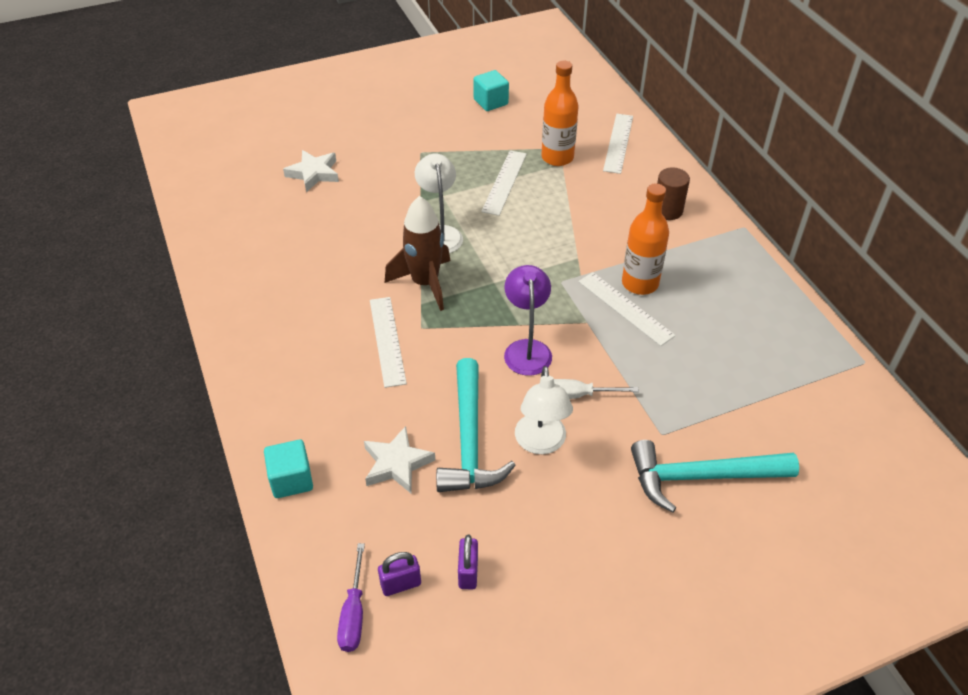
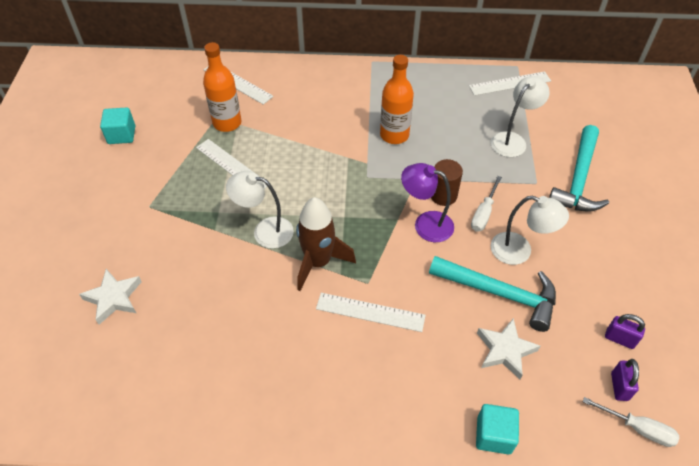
camera: 65 degrees left, 5 degrees up
purple screwdriver [337,543,365,652] -> white screwdriver [583,397,679,447]
white ruler [578,272,676,346] -> white ruler moved to [469,71,551,96]
brown cylinder [657,167,690,220] -> brown cylinder moved to [431,159,463,206]
none -> white lamp [490,76,550,157]

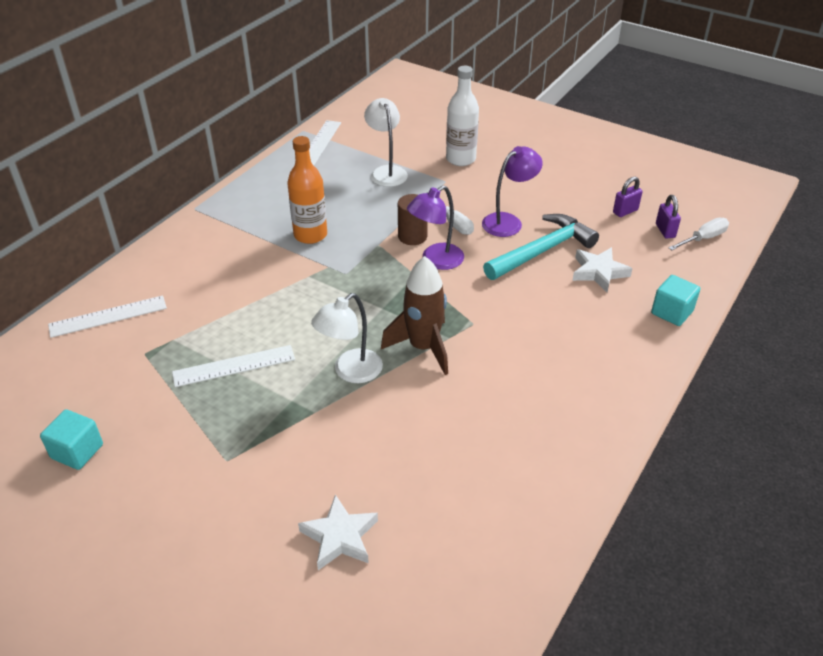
camera: 60 degrees left, 10 degrees down
orange bottle [203,42,242,132] -> none
white ruler [316,293,426,332] -> none
white lamp [491,196,569,265] -> purple lamp [482,146,543,237]
turquoise hammer [549,125,609,212] -> white bottle [446,66,479,166]
purple padlock [611,359,639,401] -> purple padlock turned 45 degrees clockwise [656,195,681,239]

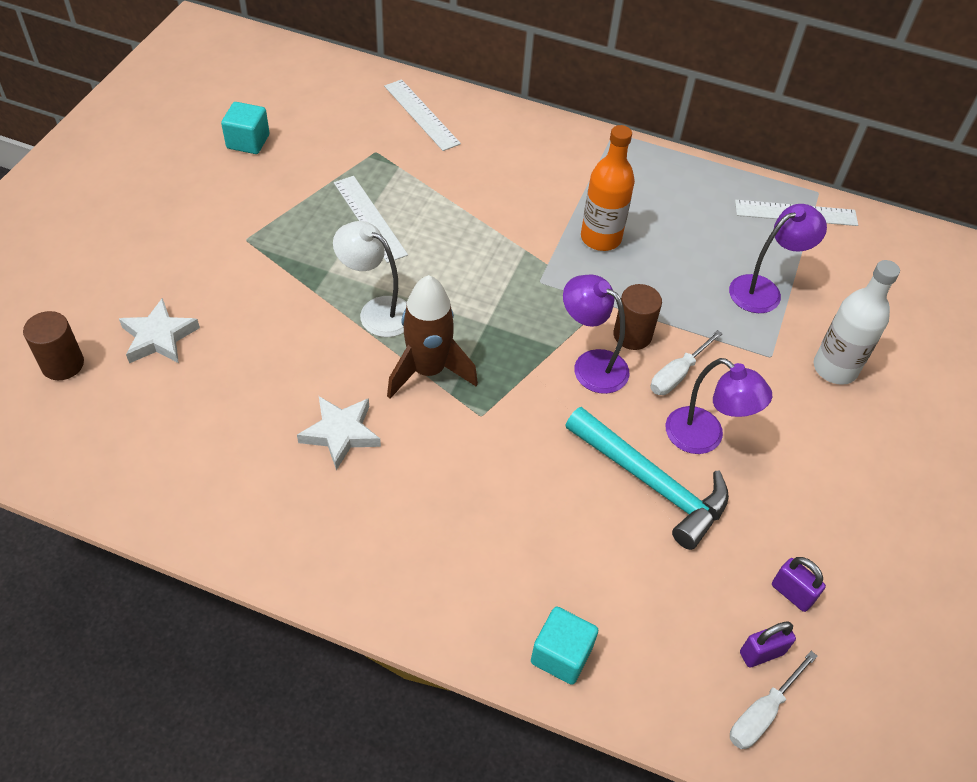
camera: 75 degrees right, 10 degrees up
white lamp [364,98,408,187] -> purple lamp [729,204,827,313]
white star [572,247,633,292] -> white star moved to [297,396,381,470]
white screwdriver [668,218,729,250] -> white screwdriver turned 90 degrees clockwise [730,651,818,749]
none -> brown cylinder [23,311,84,380]

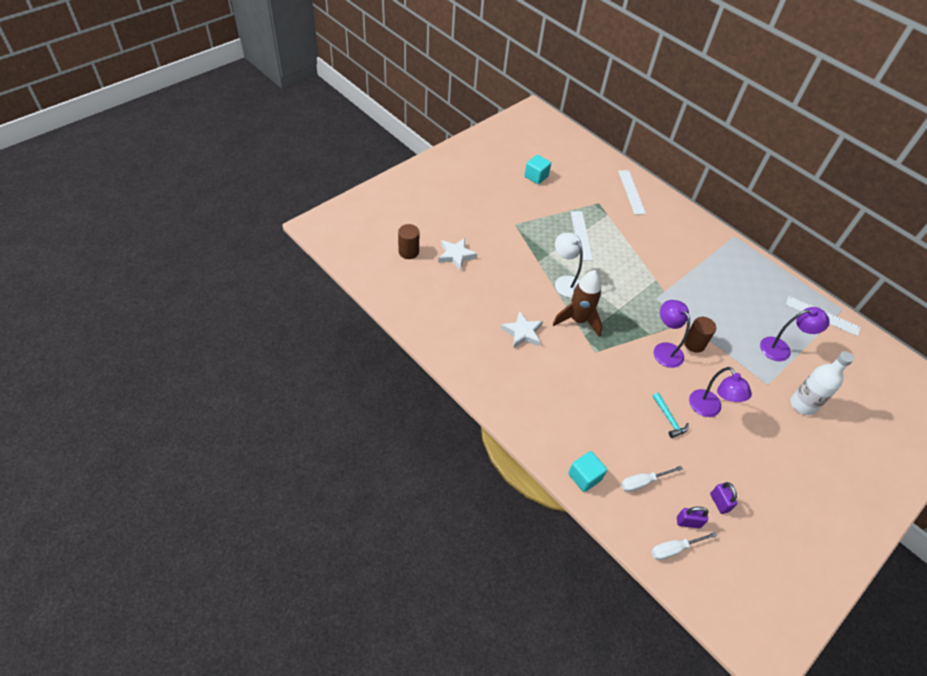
camera: 25 degrees right, 0 degrees up
turquoise hammer [565,407,729,550] -> turquoise hammer [653,393,689,438], size x0.50
orange bottle [581,125,635,251] -> none
white screwdriver [650,330,723,395] -> white screwdriver moved to [621,466,683,492]

